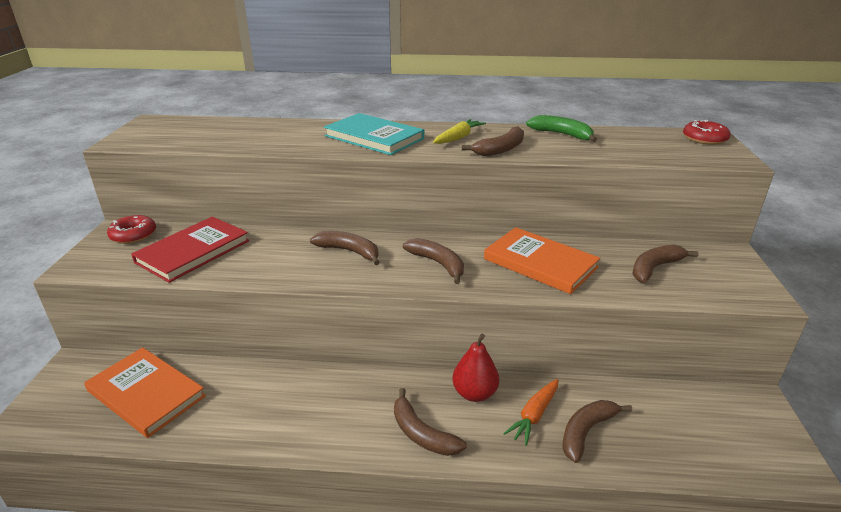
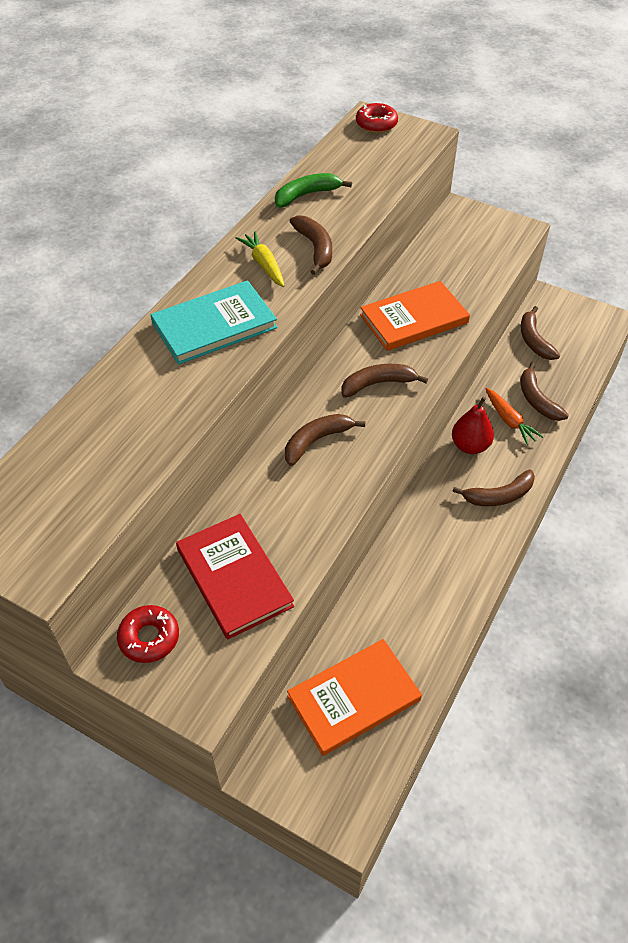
camera: 65 degrees left, 20 degrees up
brown banana [633,245,699,283] -> brown banana moved to [521,306,560,360]

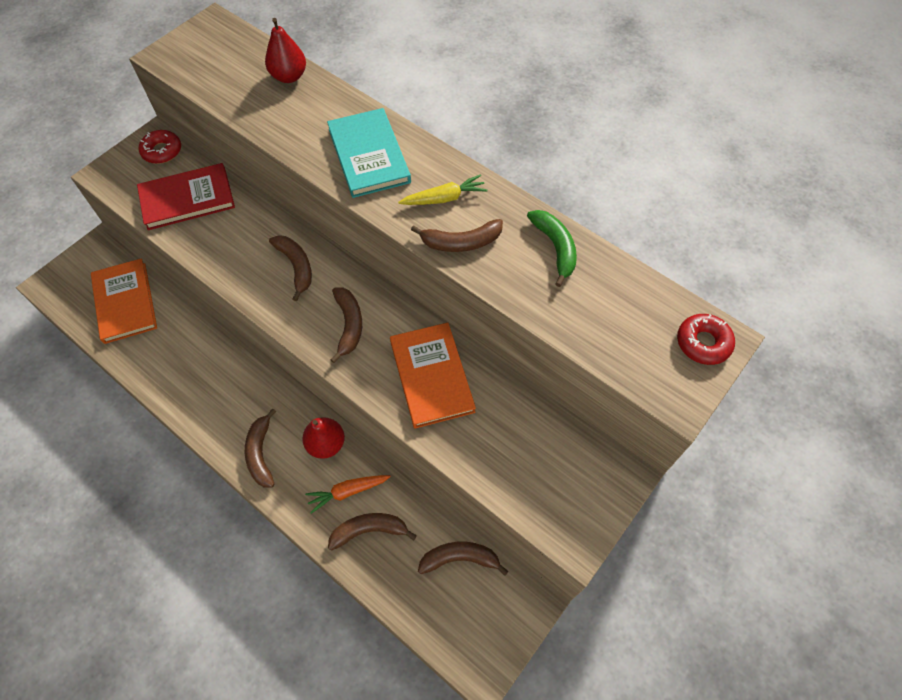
camera: 100 degrees right, 10 degrees up
none -> red pear [265,18,306,83]

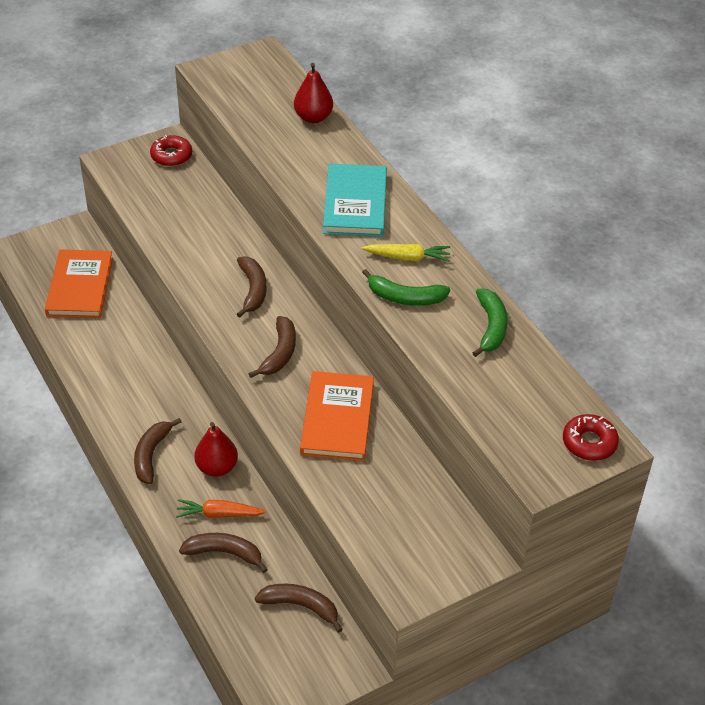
camera: 20 degrees right, 15 degrees down
red book [137,163,235,230] -> none
brown banana [411,219,503,252] -> green banana [362,269,450,305]

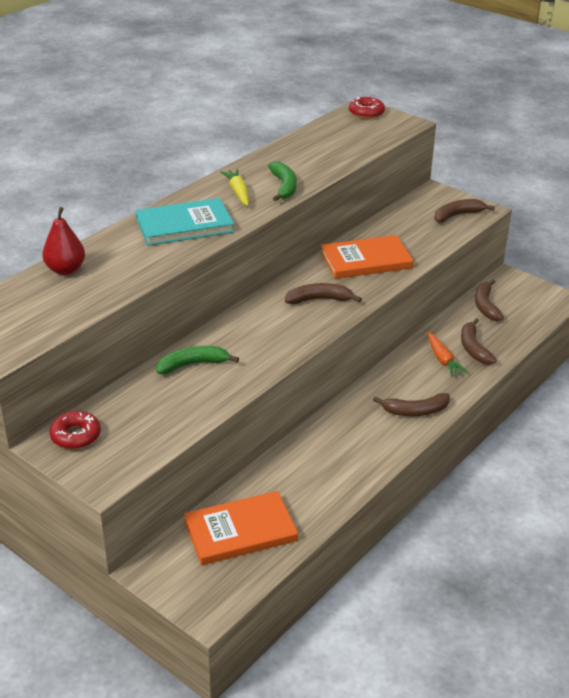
camera: 110 degrees left, 10 degrees down
red pear [194,422,238,477] -> none
brown banana [237,256,267,317] -> brown banana moved to [434,199,495,223]
green banana [473,289,508,357] -> green banana moved to [157,346,239,374]

